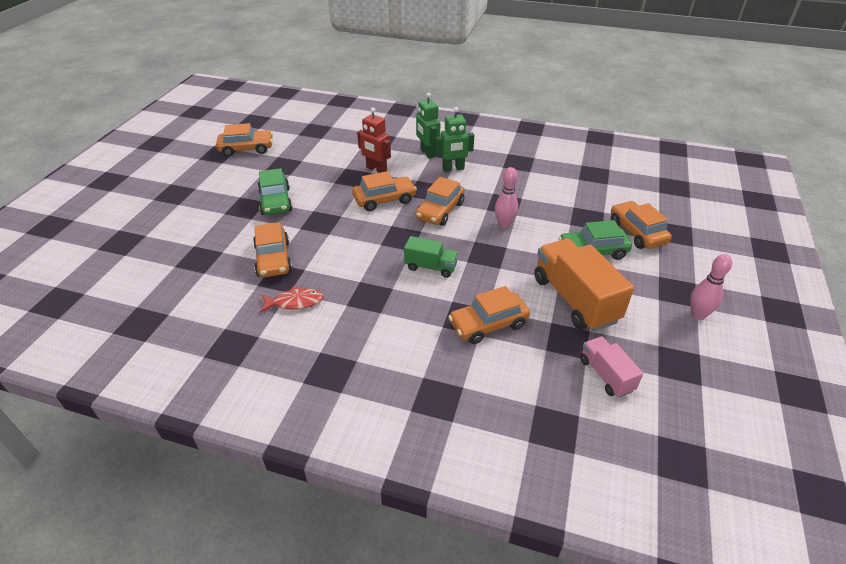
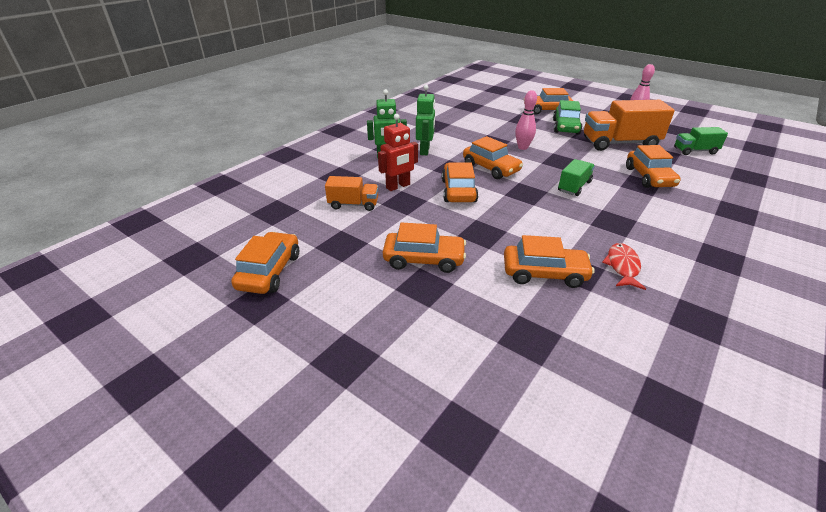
camera: 70 degrees left, 5 degrees down
green car [258,168,293,215] -> orange car [383,223,466,273]
pink truck [580,336,643,398] -> green truck [674,127,728,155]
none -> orange truck [325,176,379,211]

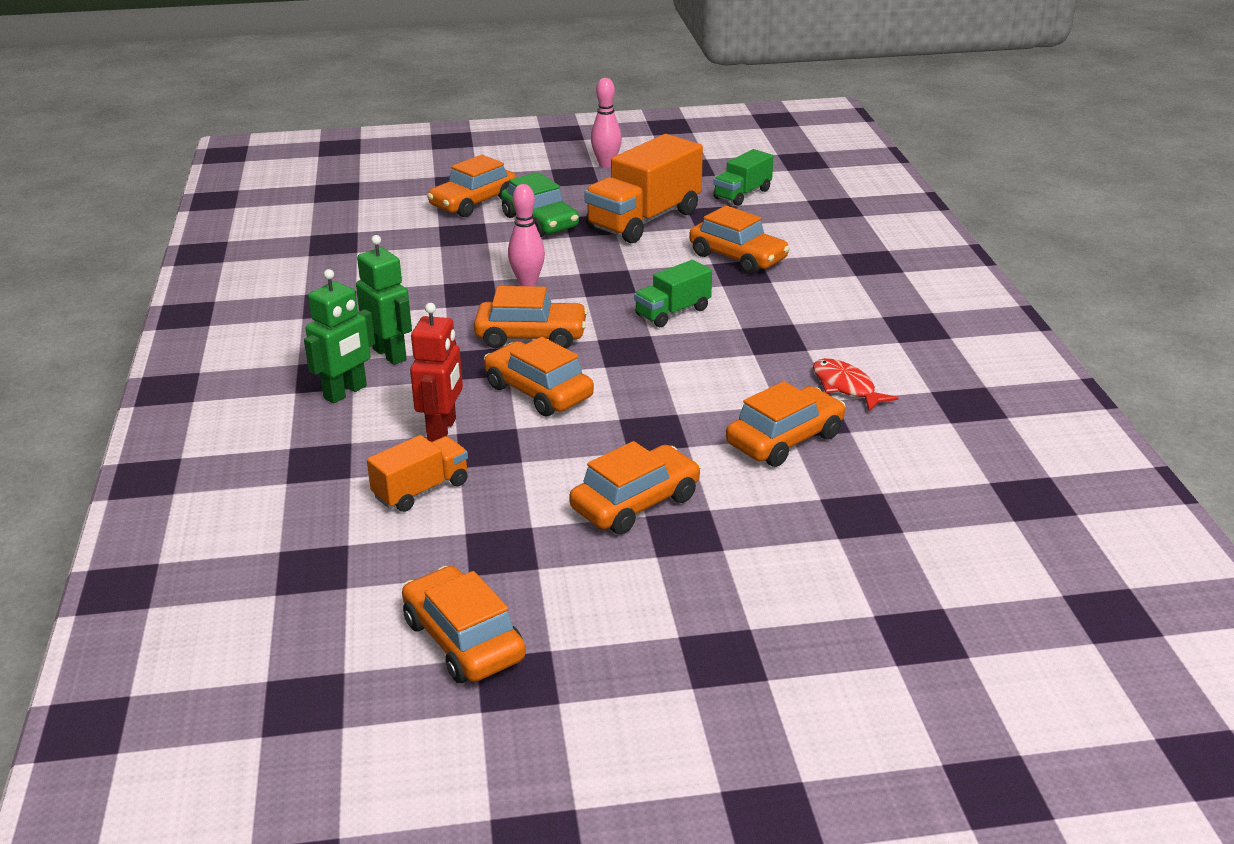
camera: 45 degrees left, 5 degrees down
green truck [558,159,595,196] -> green truck turned 120 degrees counterclockwise [634,260,712,327]

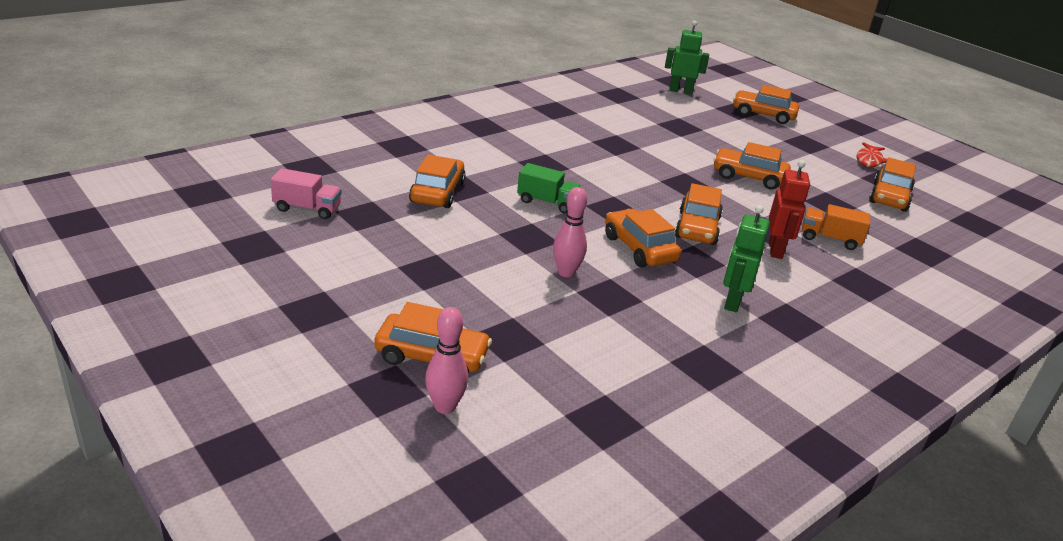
camera: 125 degrees left, 0 degrees up
green robot [304,269,375,403] -> green robot moved to [665,21,709,94]
red robot [410,303,463,442] -> red robot turned 120 degrees clockwise [769,160,810,259]
green car [501,172,579,237] -> none
orange truck [584,134,703,243] -> none
pink bowling pin [591,78,622,168] -> pink bowling pin moved to [425,307,468,414]
green truck [713,149,774,206] -> pink truck [271,168,342,219]
orange car [726,381,846,467] -> orange car moved to [733,85,799,124]
red fish [813,358,898,411] -> red fish moved to [857,142,887,167]

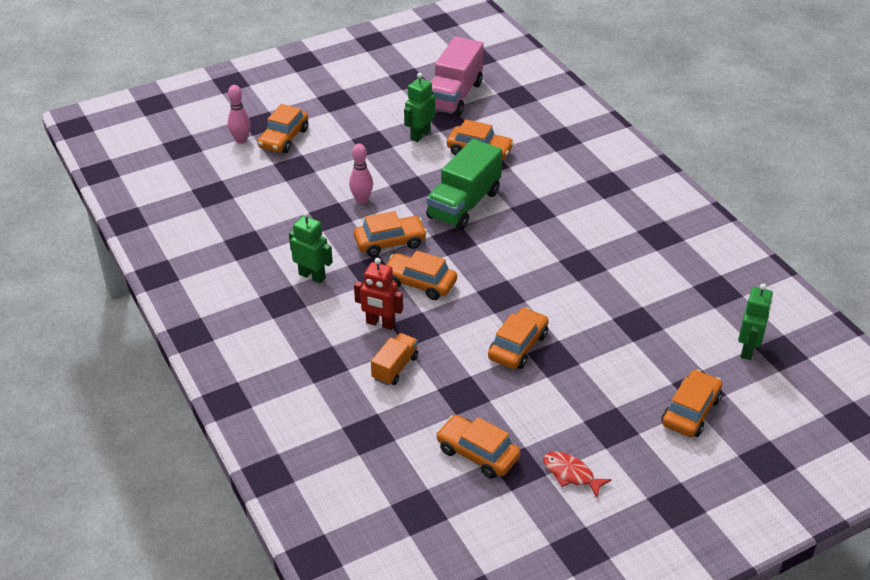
camera: 105 degrees right, 10 degrees up
pink truck [271,168,342,219] -> pink truck [431,37,484,117], size x1.84
green truck [517,163,581,214] -> green truck [426,139,502,230], size x1.84
none -> green robot [404,73,435,142]

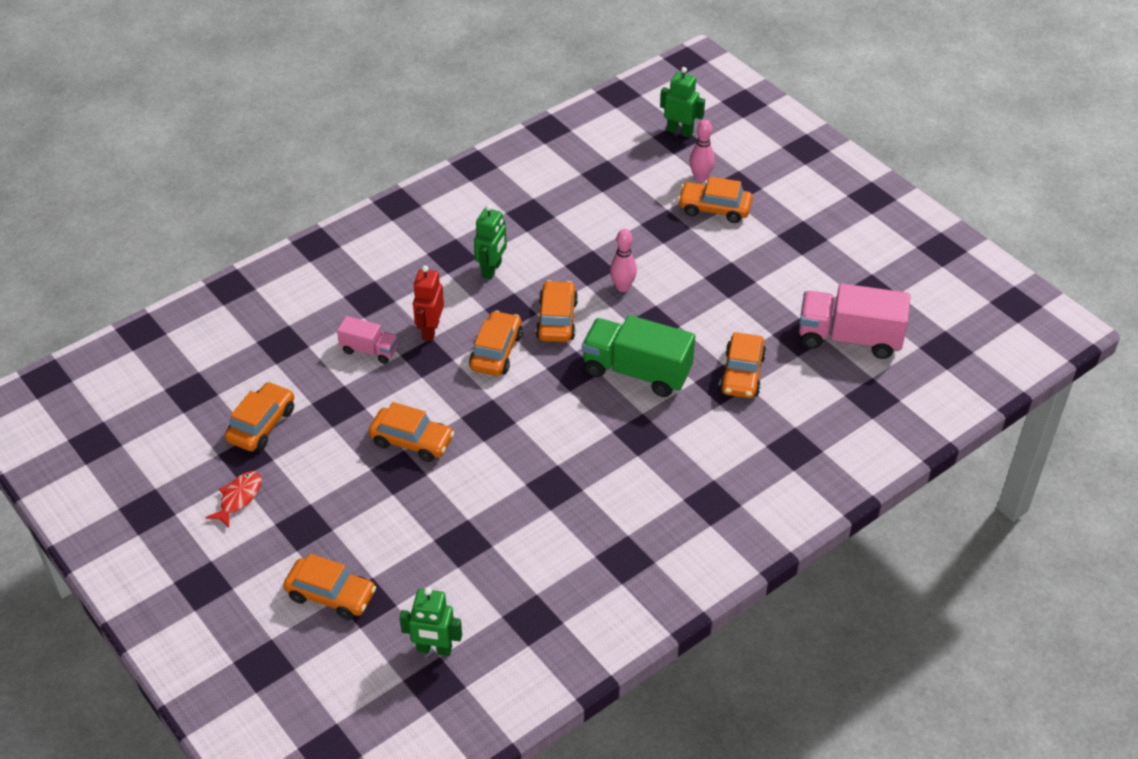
camera: 80 degrees right, 5 degrees up
orange car [354,211,427,257] -> orange car turned 150 degrees counterclockwise [536,280,578,342]
orange truck [371,333,418,386] -> pink truck [337,316,398,364]
green robot [404,73,435,142] -> green robot moved to [660,67,705,138]

